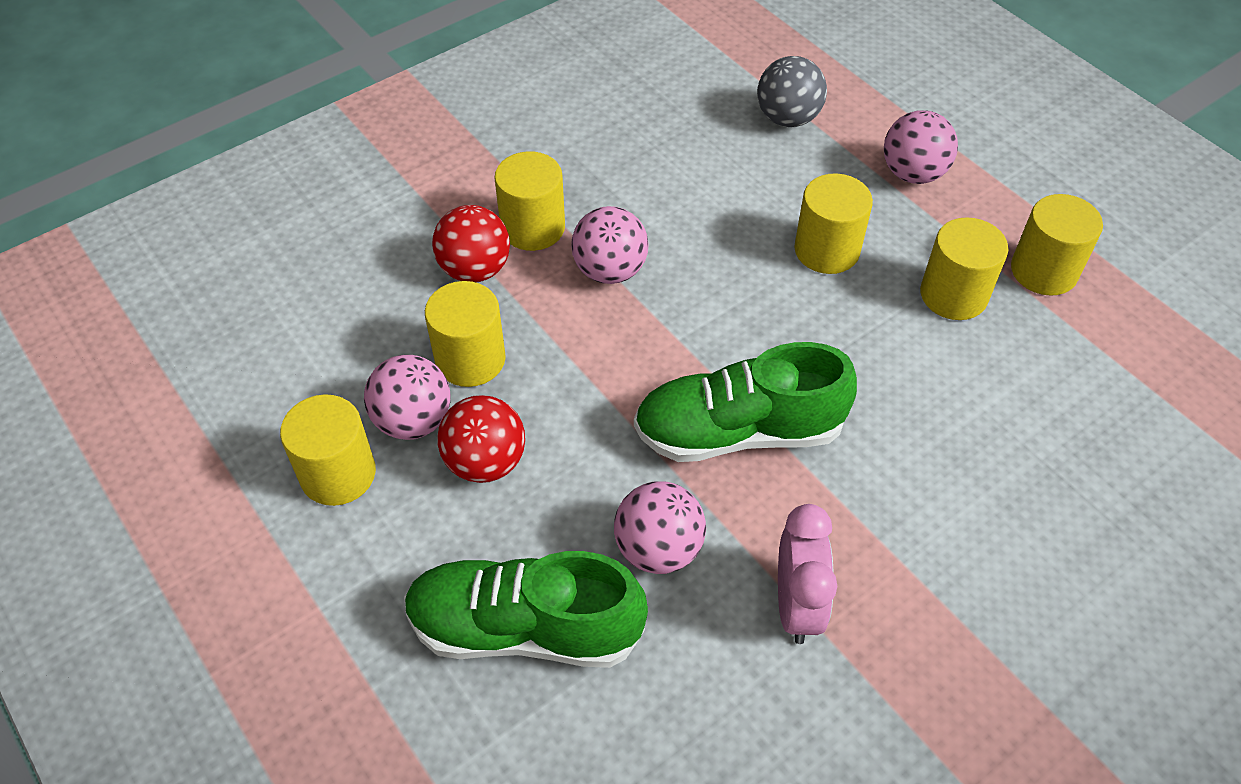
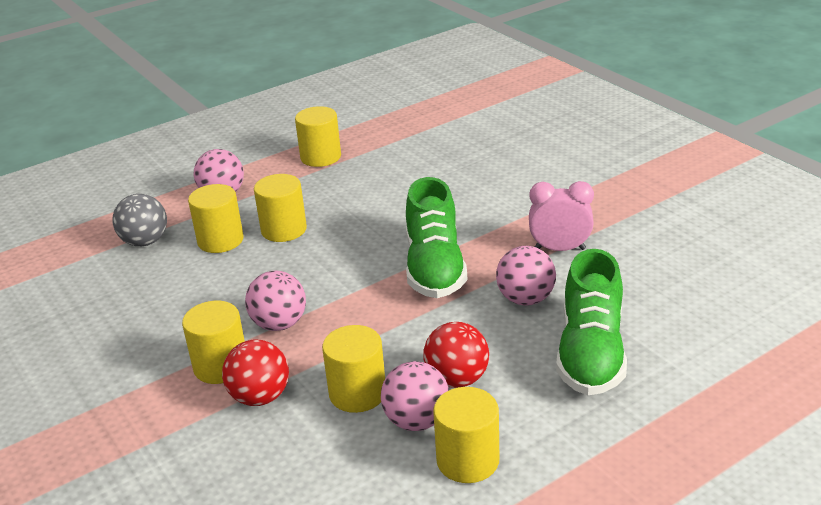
camera: 85 degrees left, 20 degrees down
yellow cylinder [920,217,1008,320] -> yellow cylinder moved to [188,184,244,253]

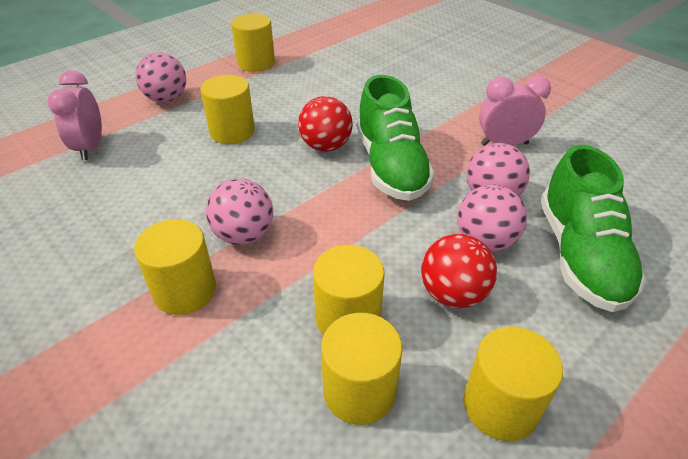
camera: 10 degrees left, 10 degrees up
grey ball [113,194,167,246] -> pink clock [47,70,102,161]
yellow cylinder [188,184,244,253] -> yellow cylinder moved to [321,313,402,425]
red ball [222,340,289,406] -> red ball moved to [298,96,353,152]
pink ball [381,361,449,431] -> pink ball moved to [457,185,527,252]

